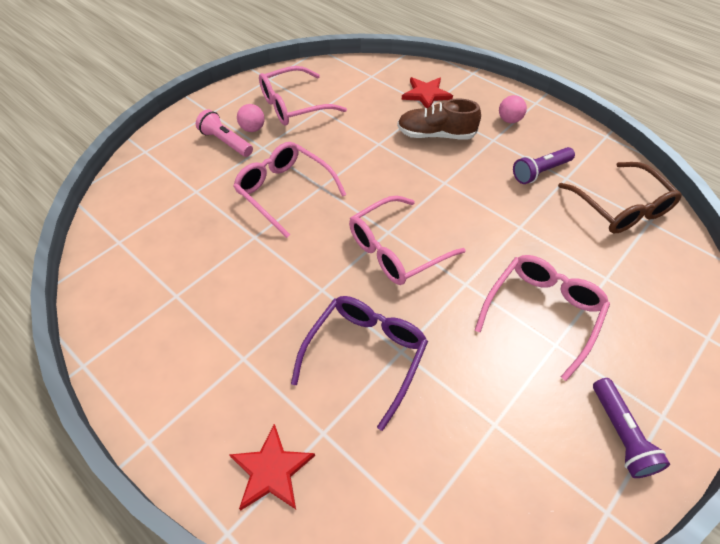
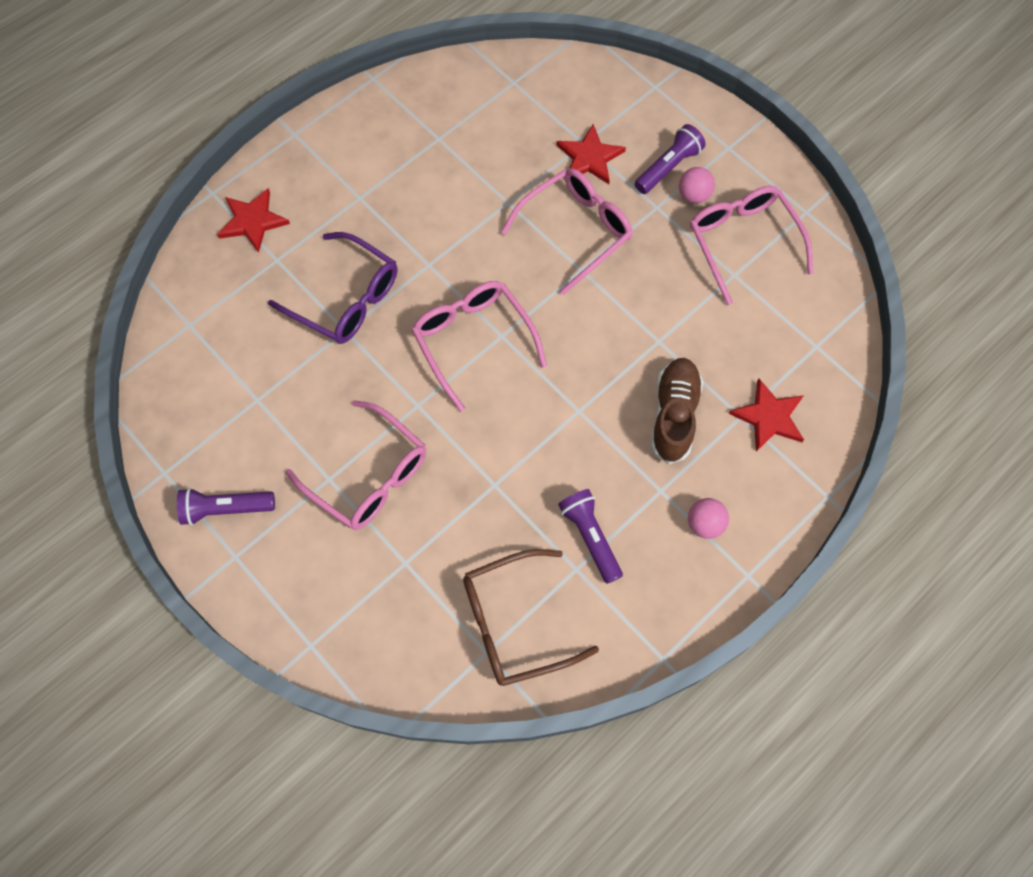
camera: 95 degrees right, 15 degrees up
pink flashlight [196,109,253,157] -> purple flashlight [635,124,706,194]
none -> red star [556,124,626,184]

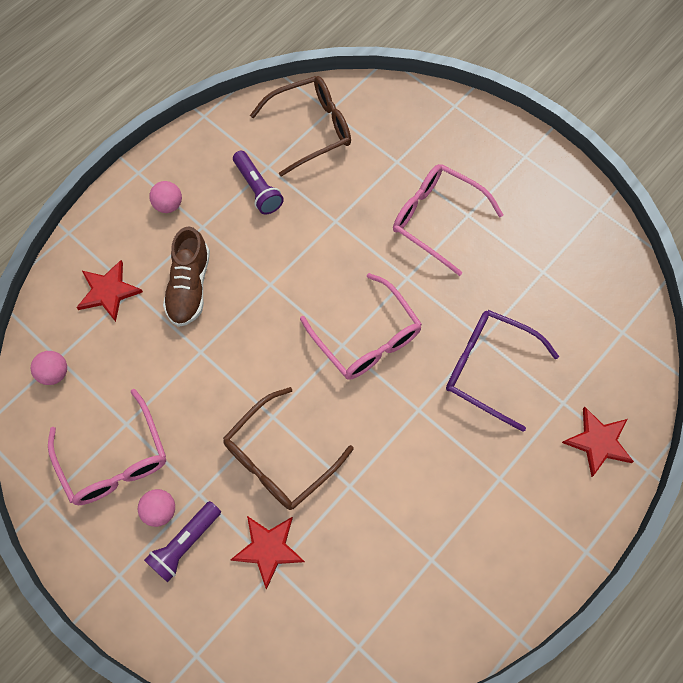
camera: 175 degrees right, 0 degrees up
purple flashlight [177,488,275,525] -> none
pink glasses [501,168,633,295] -> brown glasses [223,387,354,510]
none -> pink ball [31,351,67,385]

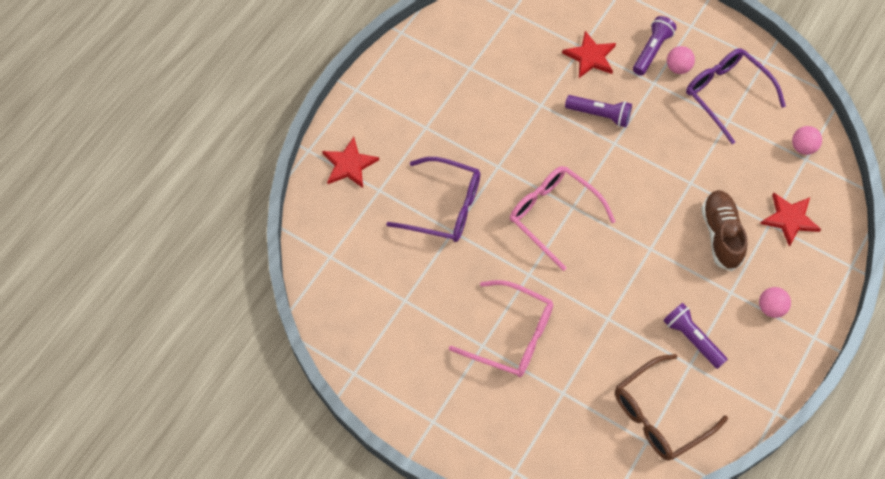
camera: 170 degrees right, 5 degrees down
pink glasses [48,389,166,505] -> purple glasses [686,48,786,144]
brown glasses [223,387,354,510] -> purple flashlight [565,95,632,127]

